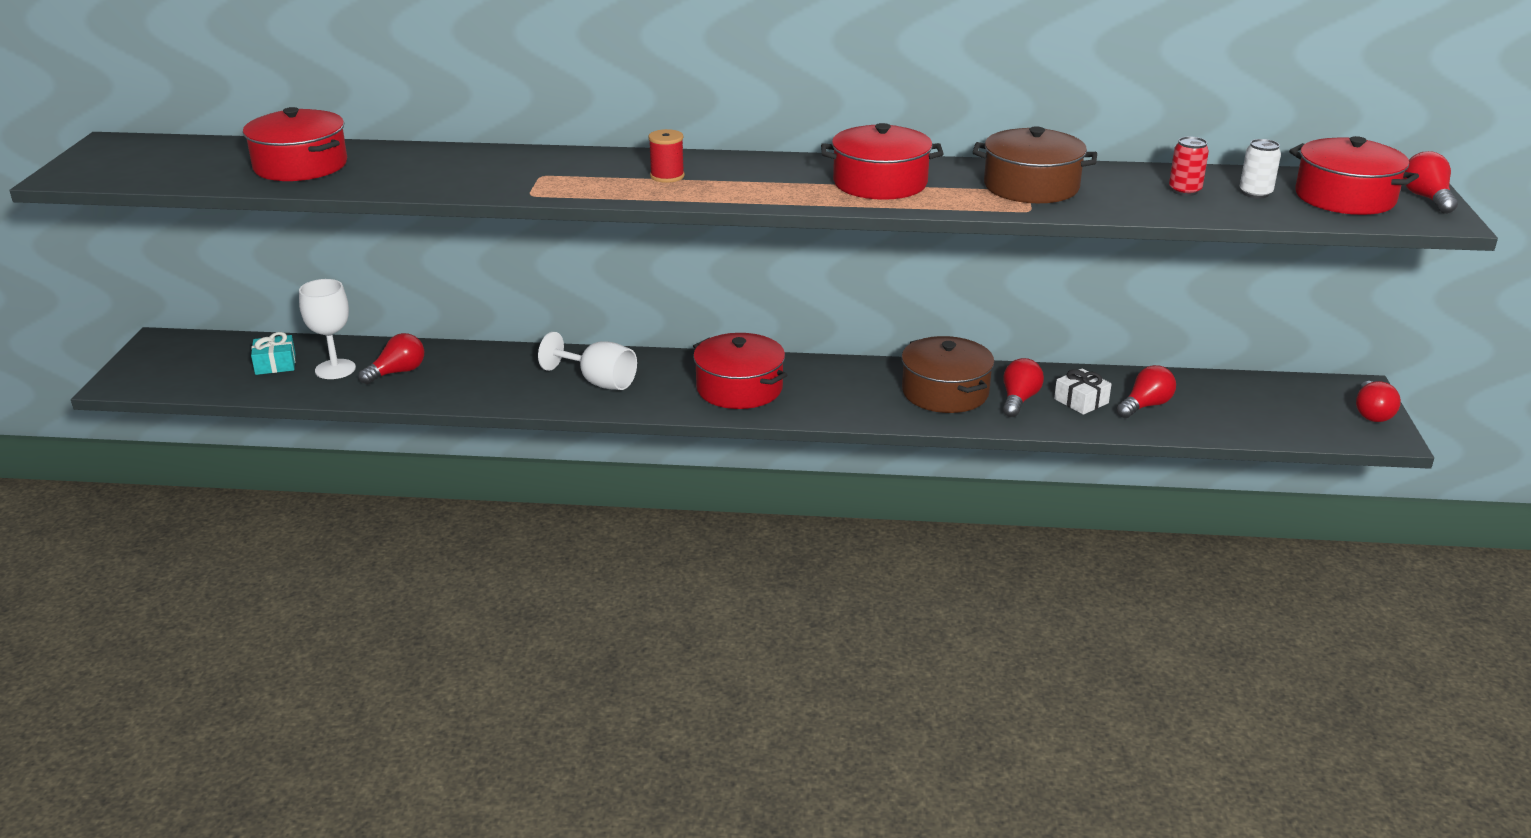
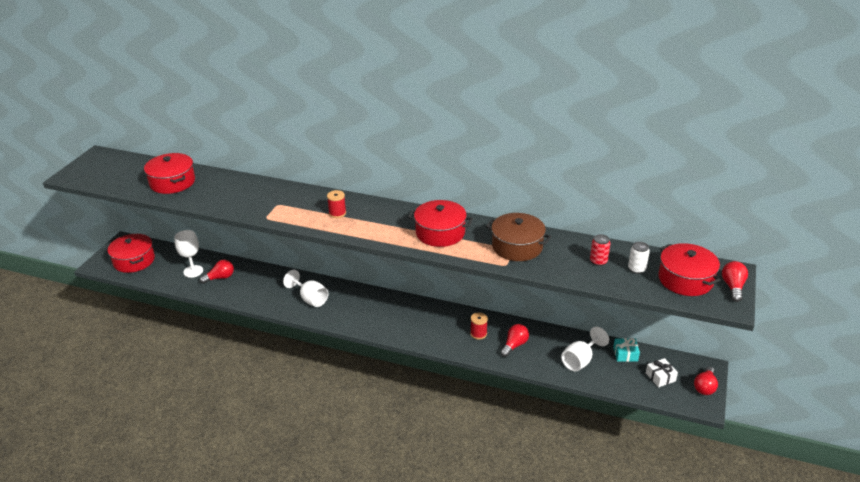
camera: 15 degrees right, 5 degrees up
turquoise gift [251,332,296,375] -> turquoise gift moved to [613,338,640,362]
red pot [693,333,787,409] -> red pot moved to [108,234,155,273]
brown pot [902,336,995,413] -> red spool [470,312,488,340]
white gift [1054,369,1111,415] -> white gift moved to [646,358,678,387]
red light bulb [1116,365,1176,418] -> white goblet [561,327,609,371]

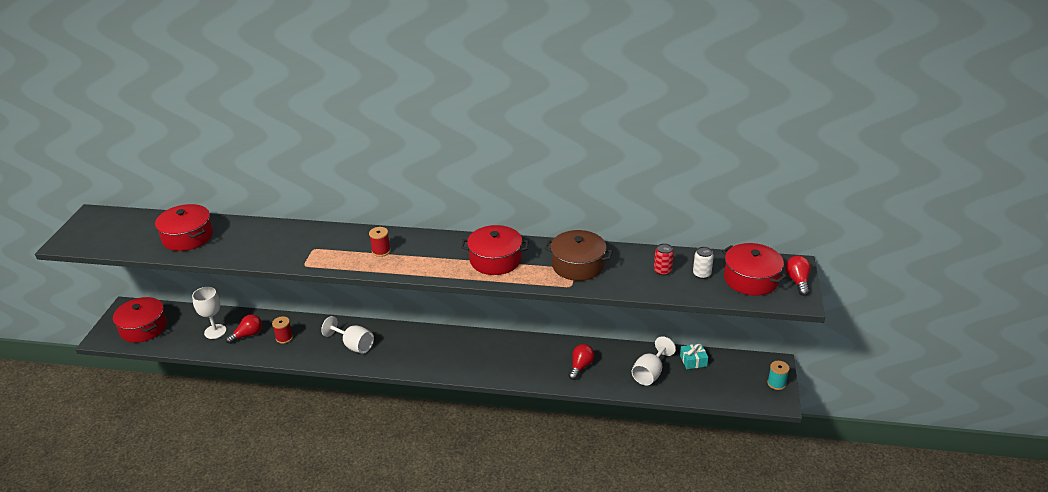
camera: 10 degrees left, 0 degrees up
red spool [470,312,488,340] -> red spool moved to [272,316,293,344]
white gift [646,358,678,387] -> none
red light bulb [694,367,718,395] -> turquoise spool [767,361,790,390]

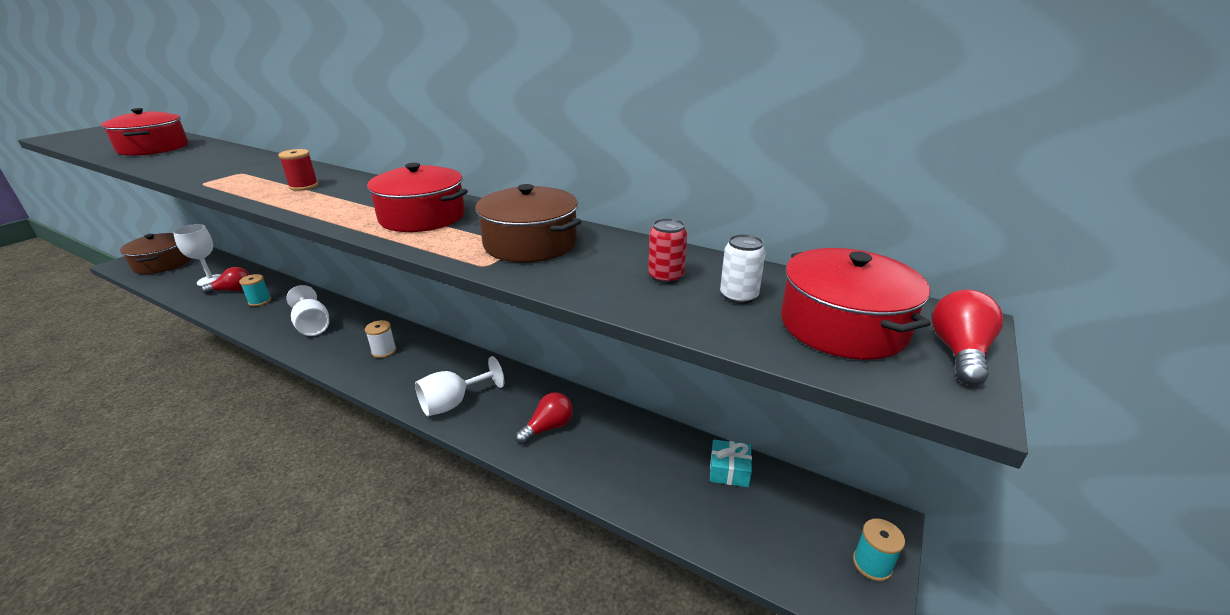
camera: 20 degrees right, 5 degrees down
red pot [113,297,167,343] -> brown pot [120,233,191,274]
red spool [272,316,293,344] -> turquoise spool [239,274,271,306]
white goblet [632,336,676,385] -> white goblet moved to [415,356,504,416]
none -> white spool [365,320,396,358]

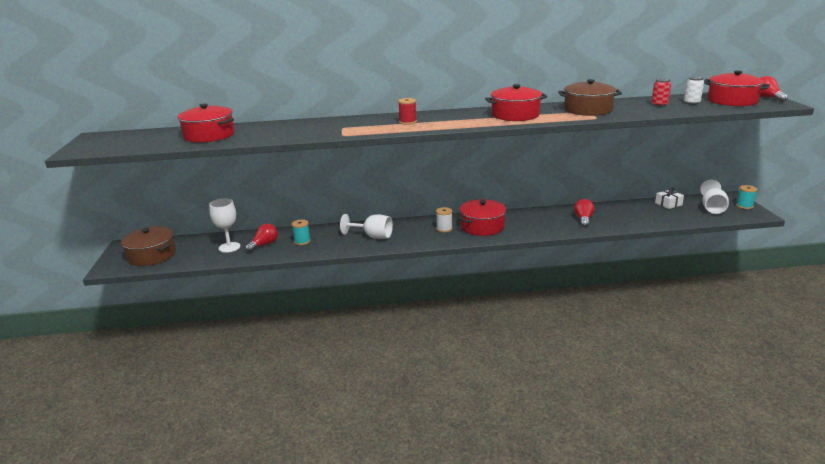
camera: 35 degrees left, 5 degrees down
white goblet [415,356,504,416] -> white goblet moved to [700,180,729,214]
turquoise gift [710,439,752,487] -> white gift [655,188,684,209]
none -> red pot [459,199,506,236]

